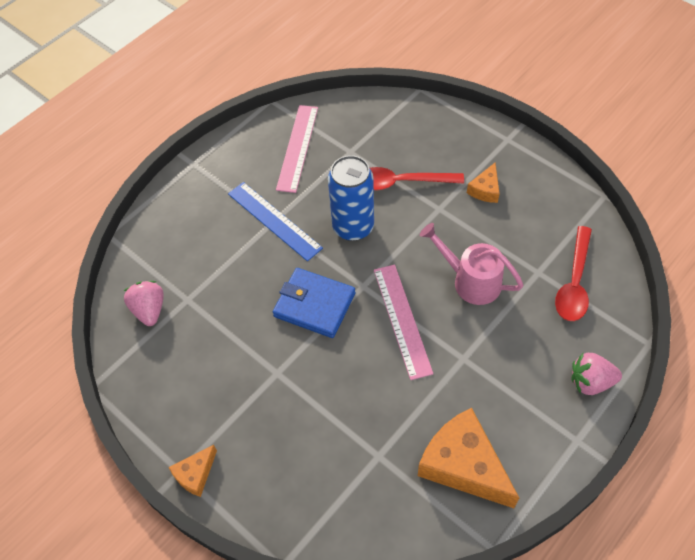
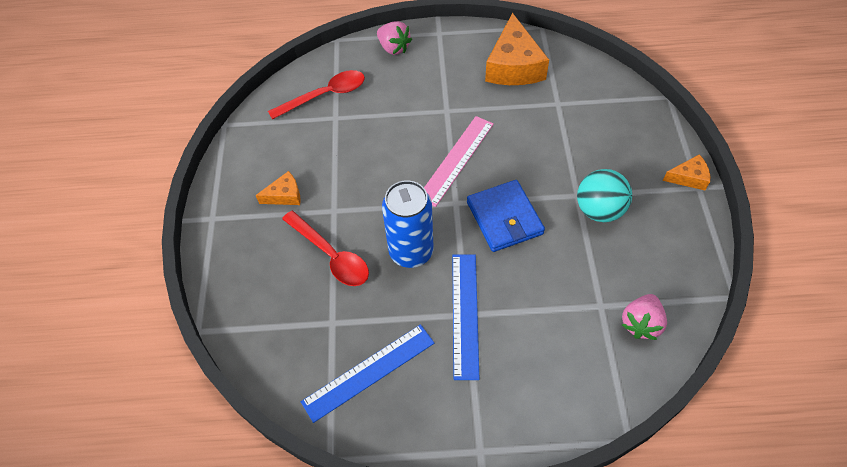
camera: 135 degrees left, 0 degrees up
pink ruler [276,105,318,193] -> blue ruler [301,324,434,423]
pink watering can [420,223,524,305] -> none
none -> turquoise ball [577,169,632,222]

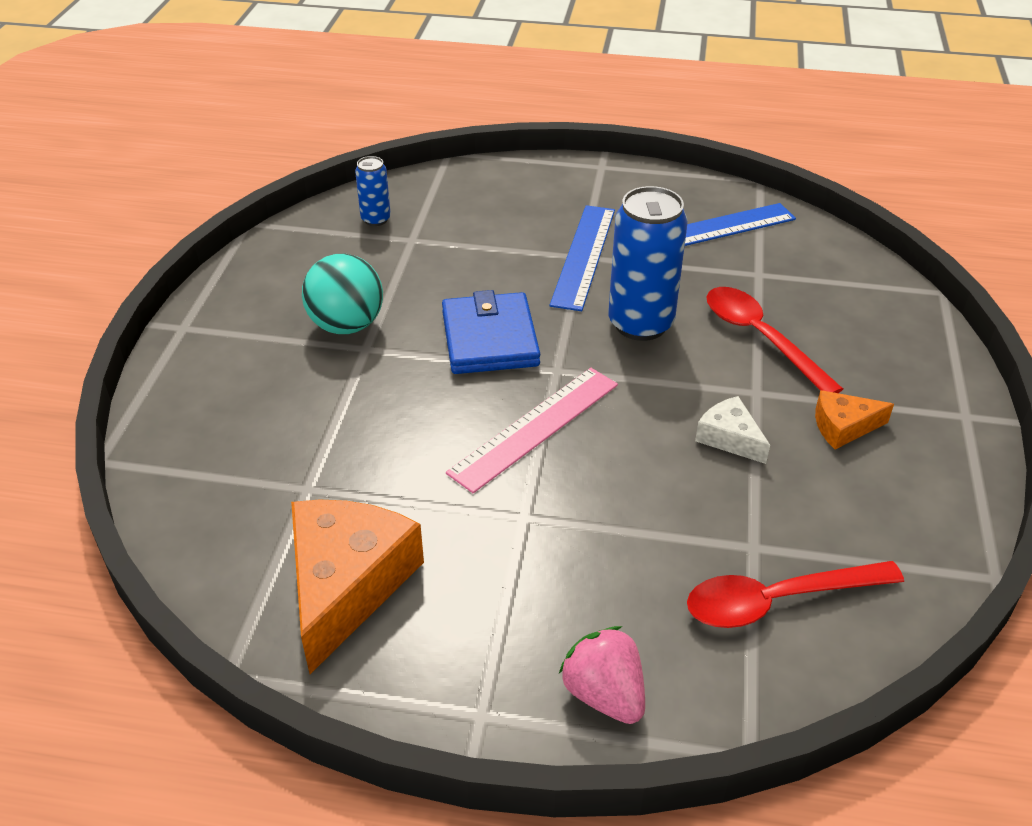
camera: 170 degrees left, 15 degrees down
pink strawberry [622,294,667,340] -> blue can [355,156,391,226]
orange cheese [663,154,710,190] -> none
none -> white cheese [695,396,770,464]

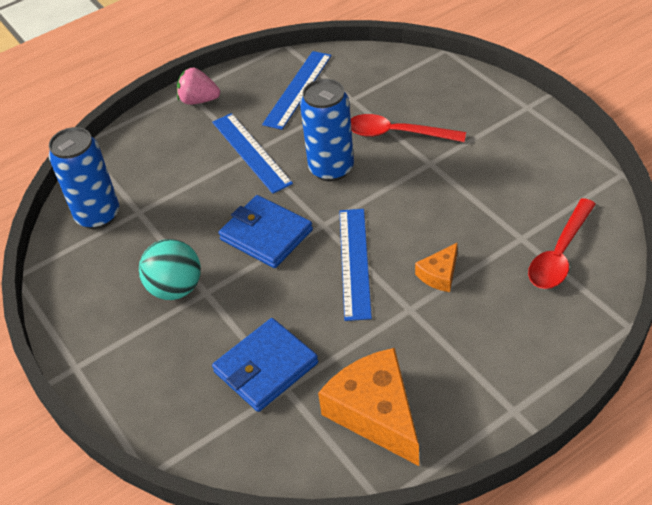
camera: 40 degrees left, 5 degrees up
blue can [355,156,391,226] -> blue can [49,127,119,229], size x1.96
pink ruler [446,368,618,493] -> blue ruler [339,209,372,321]
pink strawberry [559,626,645,724] -> pink strawberry moved to [177,68,220,105]
white cheese [695,396,770,464] -> none
orange cheese [815,390,894,449] -> orange cheese moved to [415,242,458,292]
none -> blue wallet [212,318,318,412]

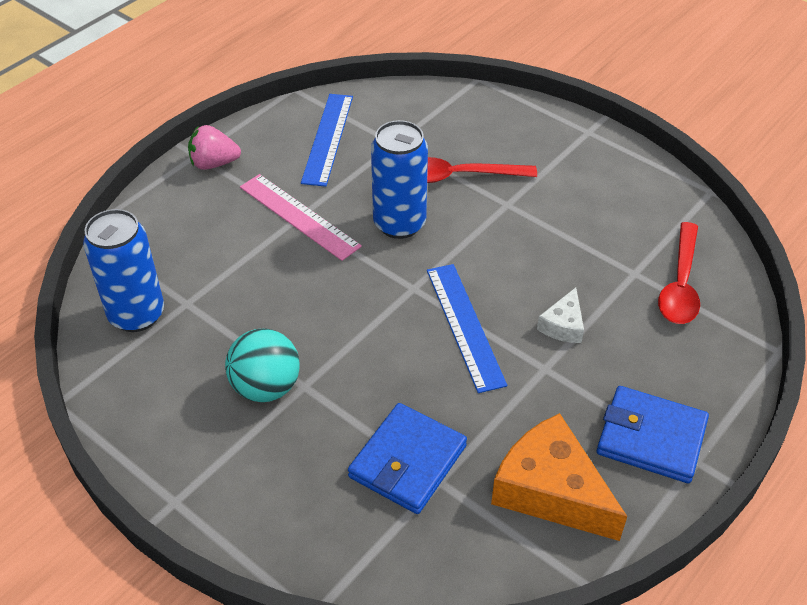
camera: 20 degrees left, 0 degrees up
blue ruler [212,113,293,194] -> pink ruler [240,174,362,261]
blue wallet [219,195,313,268] -> blue wallet moved to [597,386,709,483]
orange cheese [415,242,458,292] -> white cheese [537,287,584,343]

